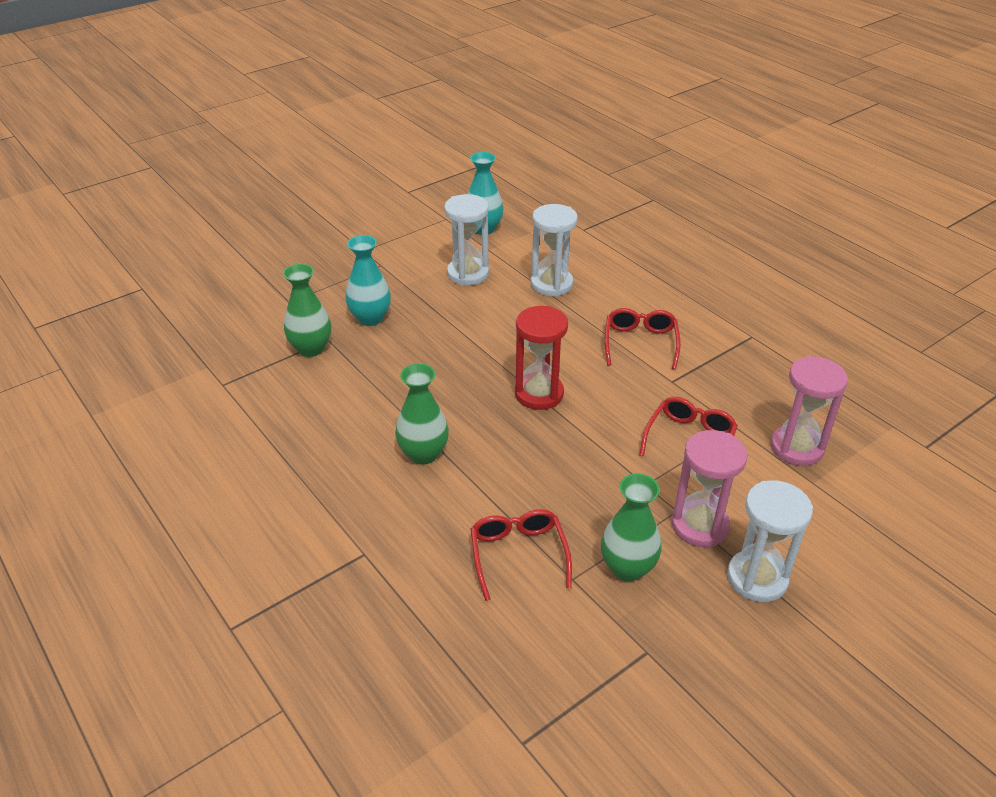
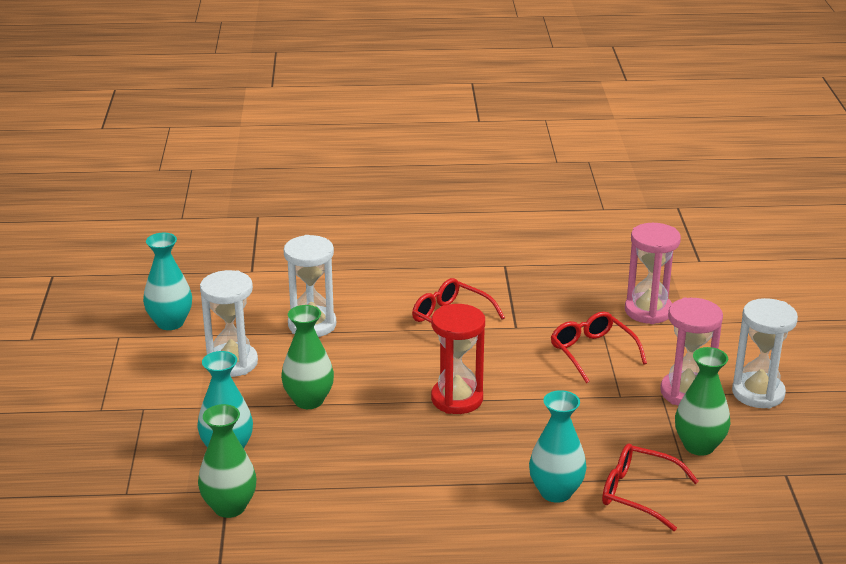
camera: 55 degrees left, 10 degrees down
green vase [395,364,449,465] -> green vase moved to [281,305,334,409]
none -> turquoise vase [529,390,587,503]

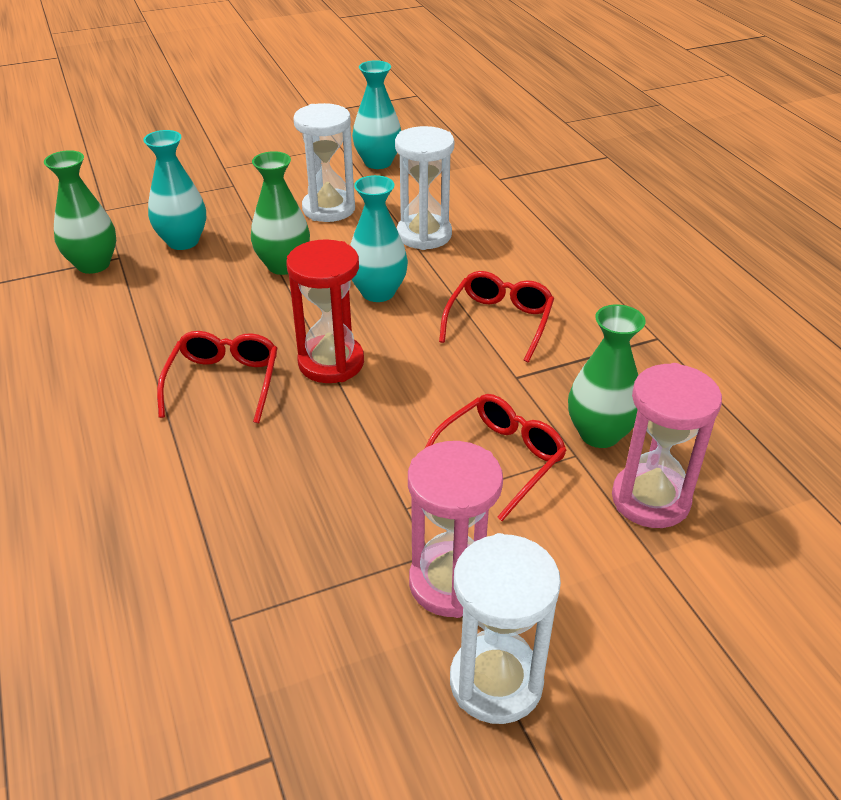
camera: 70 degrees right, 10 degrees up
turquoise vase [529,390,587,503] -> turquoise vase moved to [350,175,408,302]
red glasses [602,443,699,531] -> red glasses moved to [157,331,277,423]
green vase [675,347,731,456] -> green vase moved to [568,304,646,448]

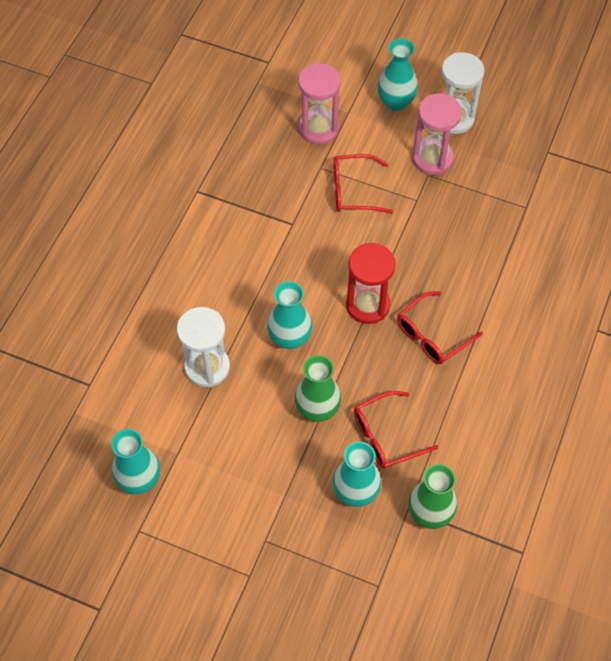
camera: 135 degrees left, 20 degrees up
white hourglass [294,103,355,222] -> none
red glasses [439,271,554,362] -> red glasses moved to [354,391,438,469]
green vase [568,304,646,448] -> none
none -> turquoise vase [378,38,418,111]

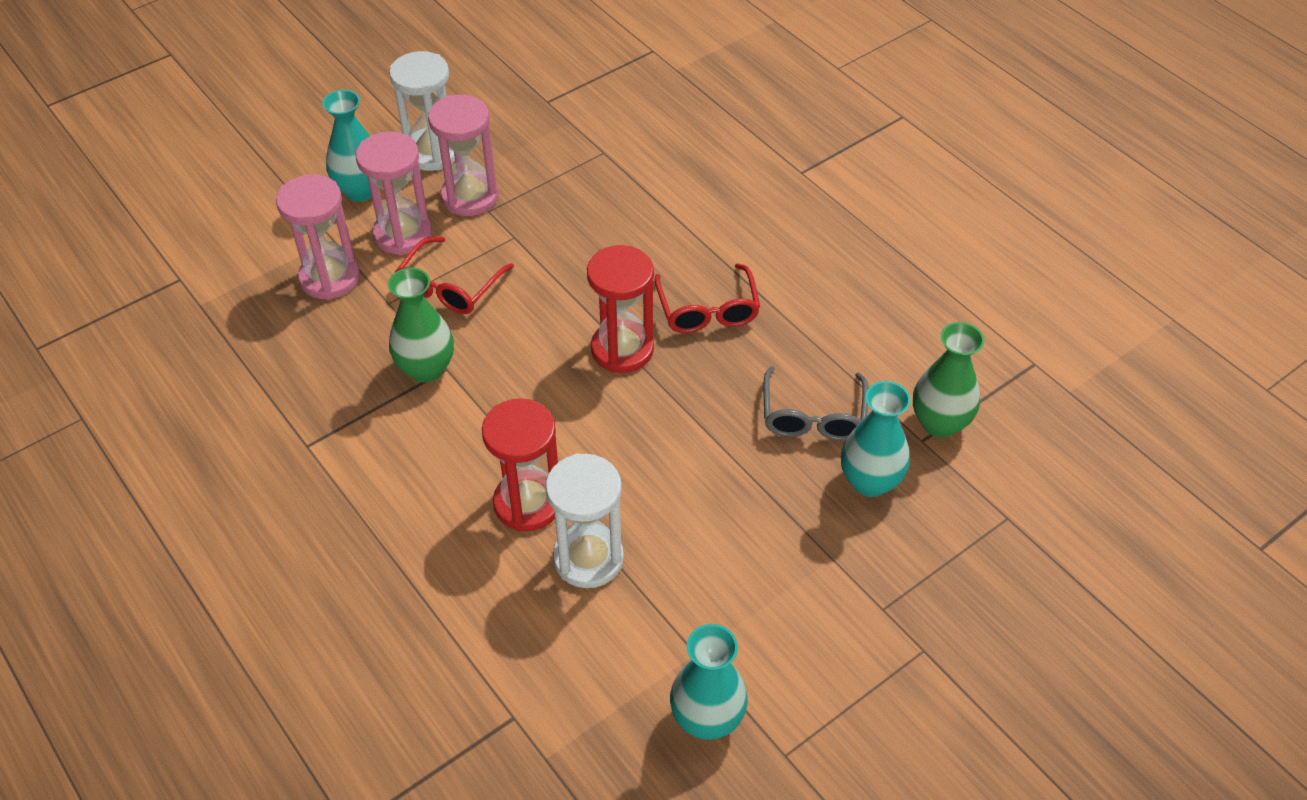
camera: 60 degrees left, 10 degrees down
turquoise vase [267,281,312,349] -> none
green vase [295,355,341,422] -> green vase moved to [388,268,454,383]
red glasses [354,391,438,469] -> grey glasses [763,366,868,441]
none -> pink hourglass [356,131,432,255]
none -> red hourglass [482,398,558,531]

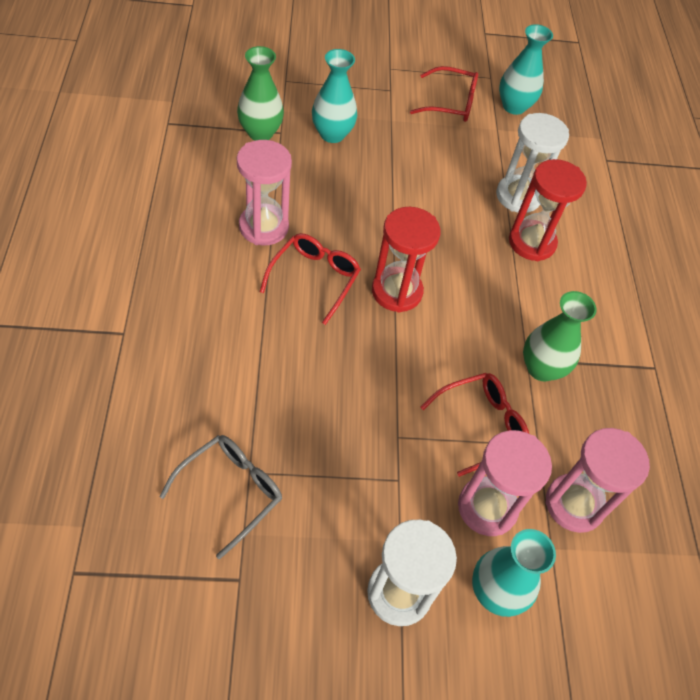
camera: 150 degrees left, 5 degrees up
pink hourglass [428,95,499,216] -> pink hourglass moved to [237,140,292,246]
grey glasses [763,366,868,441] -> grey glasses moved to [160,435,282,559]
none -> red glasses [410,66,478,122]

